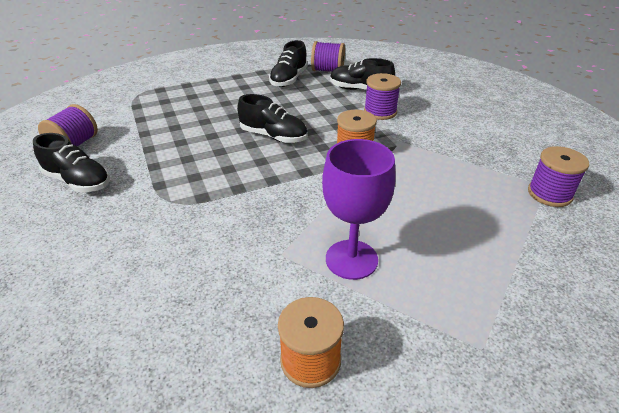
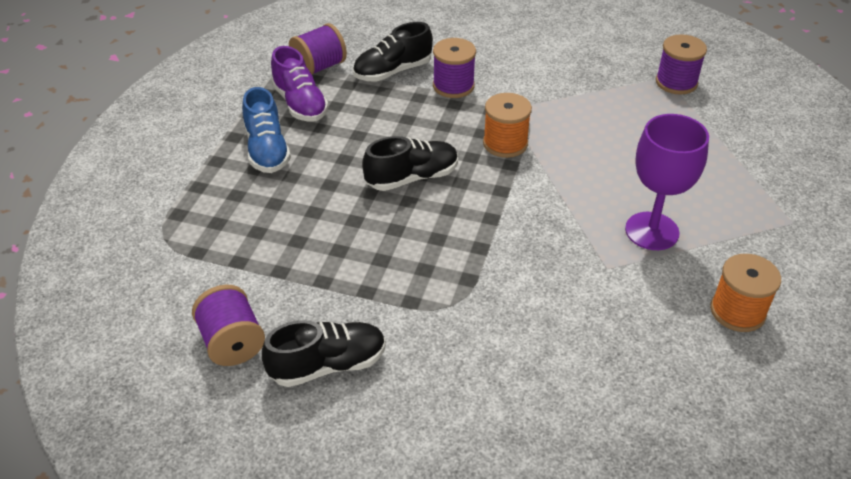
camera: 50 degrees left, 5 degrees up
black shoe [269,40,308,87] -> purple shoe [271,46,329,122]
none -> blue shoe [242,87,291,173]

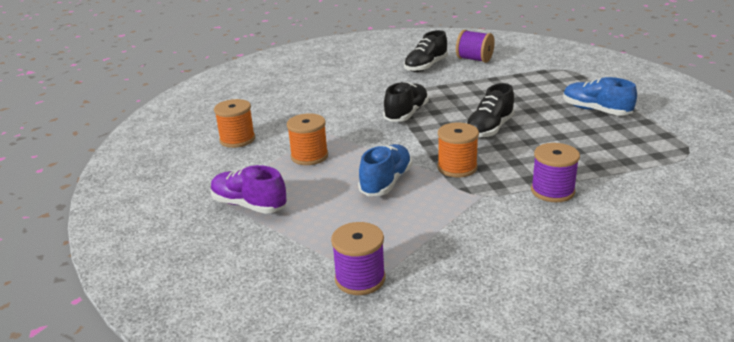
camera: 150 degrees right, 15 degrees down
purple shoe [271,46,329,122] -> purple shoe moved to [210,165,287,214]
purple spool [289,23,347,75] -> none
black shoe [353,22,433,82] -> black shoe moved to [383,82,429,122]
purple goblet [625,114,709,250] -> orange spool [287,113,328,165]
none -> blue shoe [358,144,412,196]

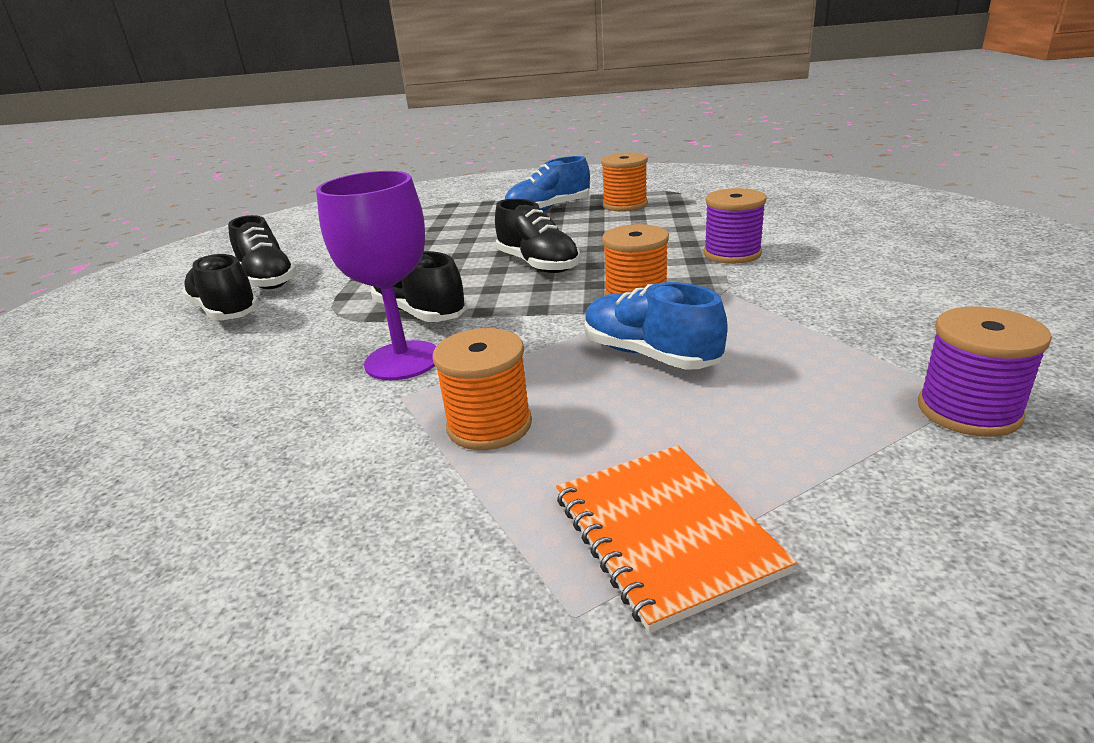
camera: 70 degrees left, 0 degrees up
purple shoe [210,165,287,214] -> orange notebook [556,445,797,633]
orange spool [214,99,255,148] -> orange spool moved to [601,152,648,212]
purple spool [456,30,495,63] -> none
none -> black shoe [182,254,260,321]
none -> purple goblet [316,171,436,380]

